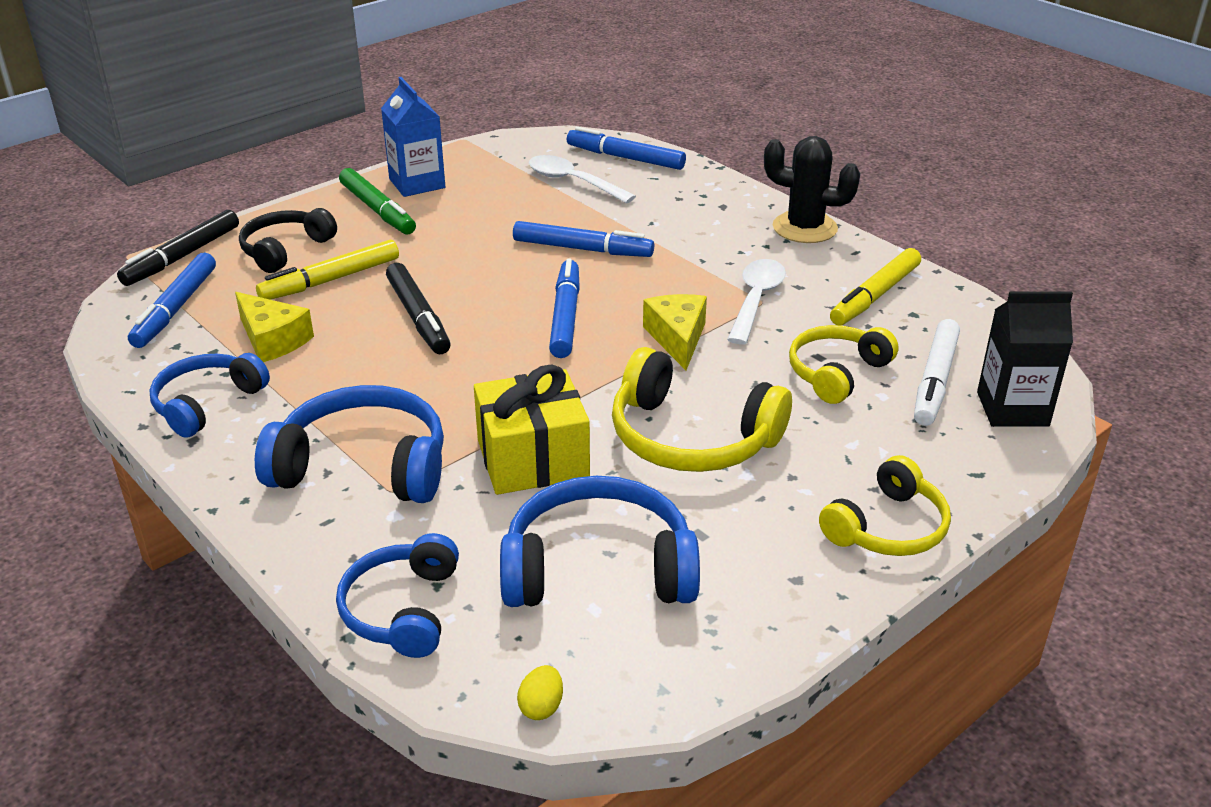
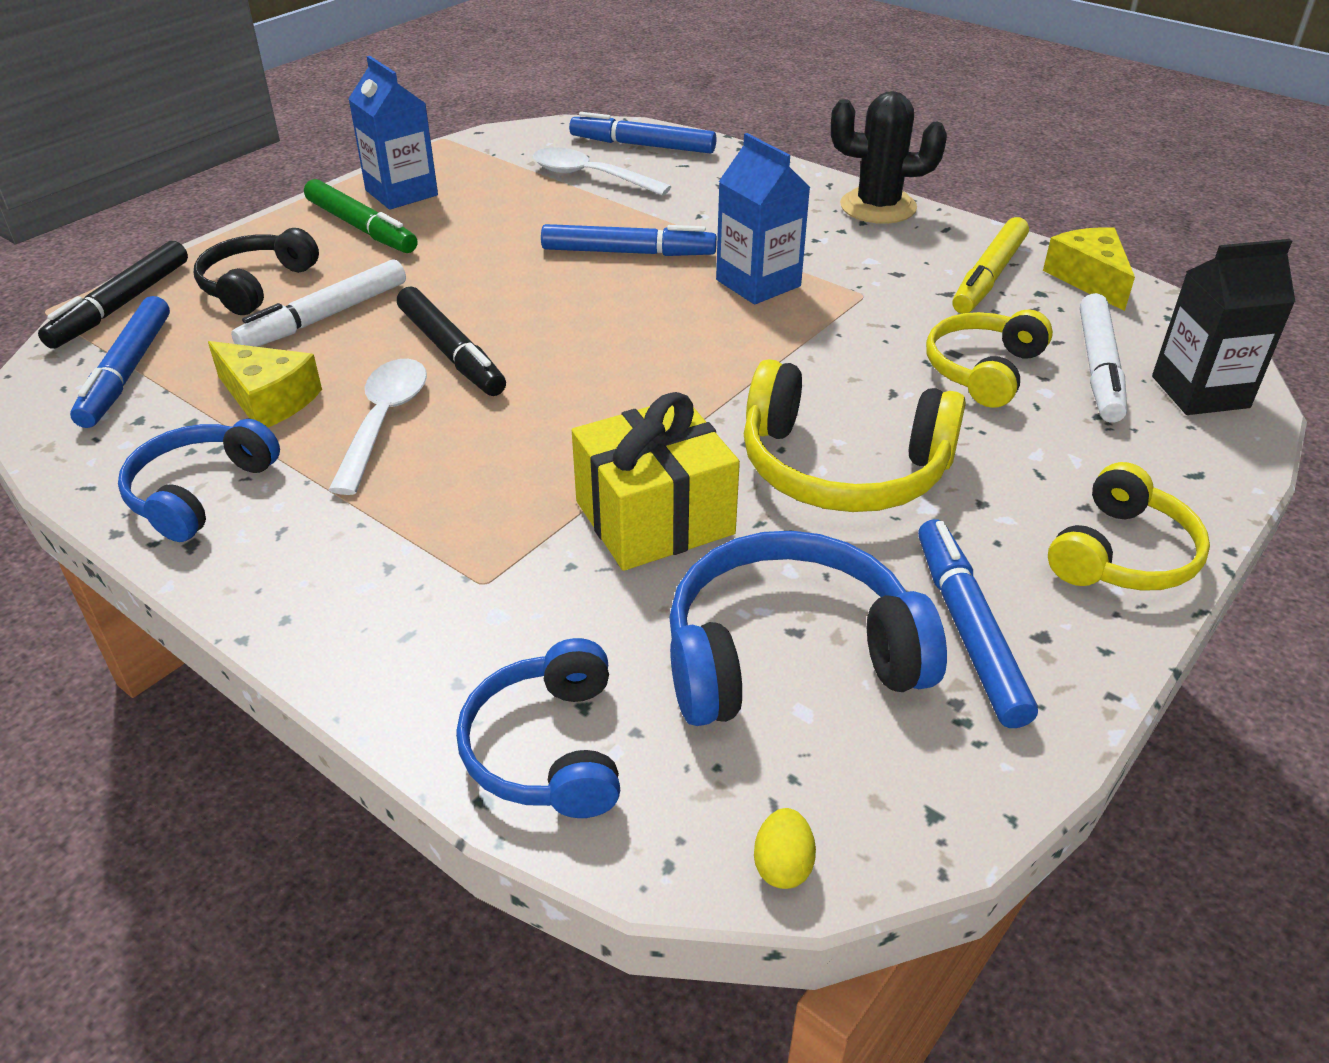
camera: 10 degrees left, 5 degrees up
blue headphones [255,385,444,503] -> none
yellow marker [256,240,399,300] -> white marker [231,259,406,347]
blue marker [549,259,580,358] -> blue marker moved to [918,519,1038,728]
yellow cheese [643,294,707,370] -> yellow cheese moved to [1043,227,1135,311]
white spoon [727,259,786,344] -> white spoon moved to [328,359,427,495]
none -> blue carton [716,133,811,305]

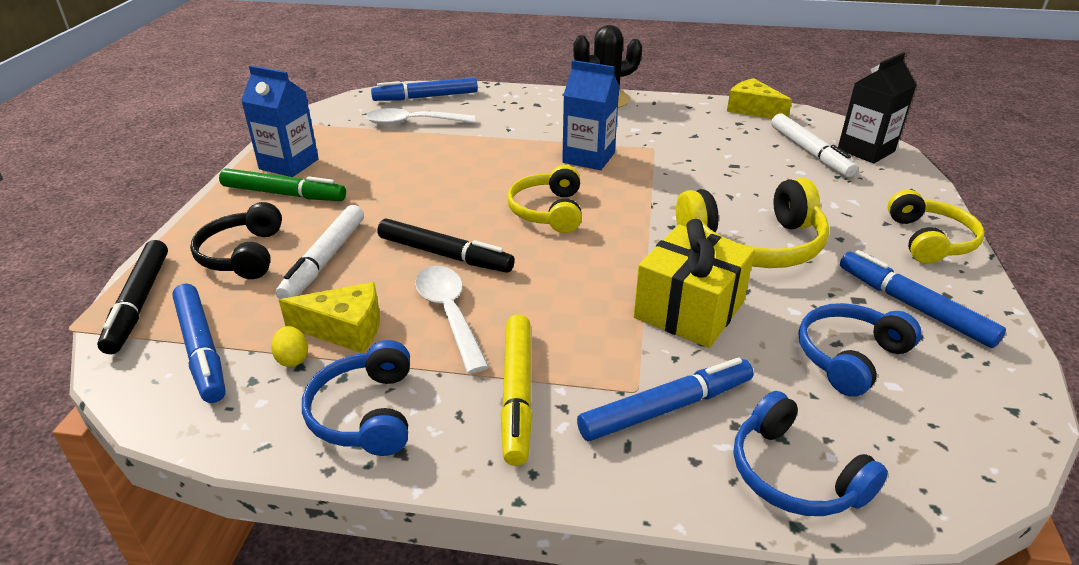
camera: 30 degrees left, 5 degrees down
blue marker [541,224,717,256] -> blue marker moved to [577,357,753,441]
blue headphones [669,531,947,726] -> blue headphones [798,303,922,397], size x0.66
yellow egg [754,808,816,889] -> yellow egg moved to [271,326,308,367]
yellow headphones [926,309,1053,408] -> yellow headphones moved to [507,165,582,233]
yellow marker [952,217,1029,314] -> yellow marker moved to [501,315,532,466]

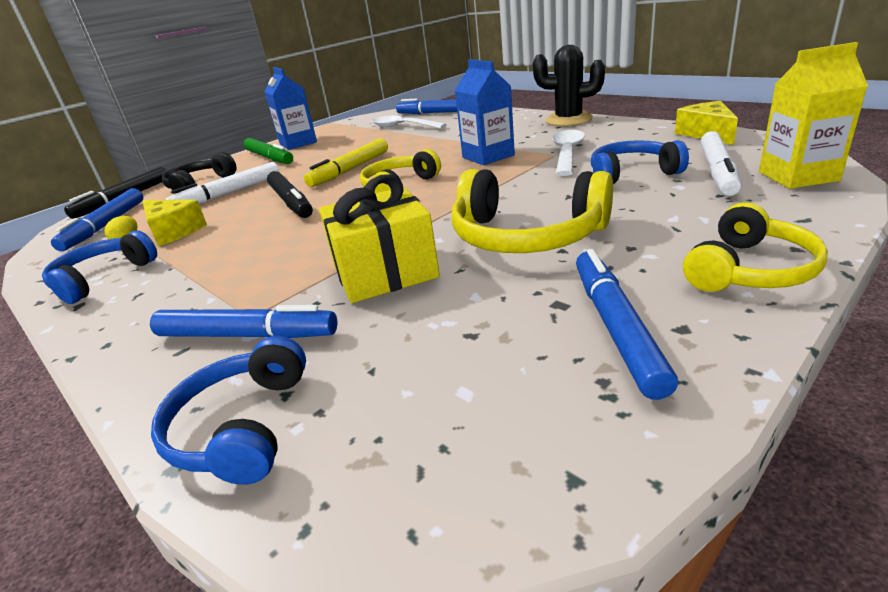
camera: 40 degrees right, 5 degrees down
white spoon [415,266,489,374] -> white spoon moved to [552,130,585,176]
yellow marker [501,315,532,466] -> yellow marker moved to [304,138,388,187]
blue headphones [798,303,922,397] -> blue headphones moved to [591,140,689,184]
black carton [838,52,916,163] -> yellow carton [759,42,868,189]

